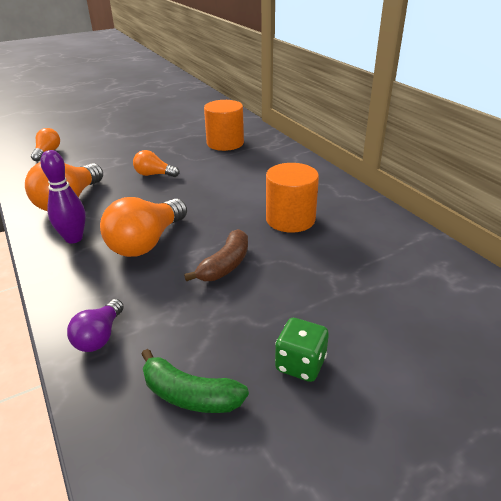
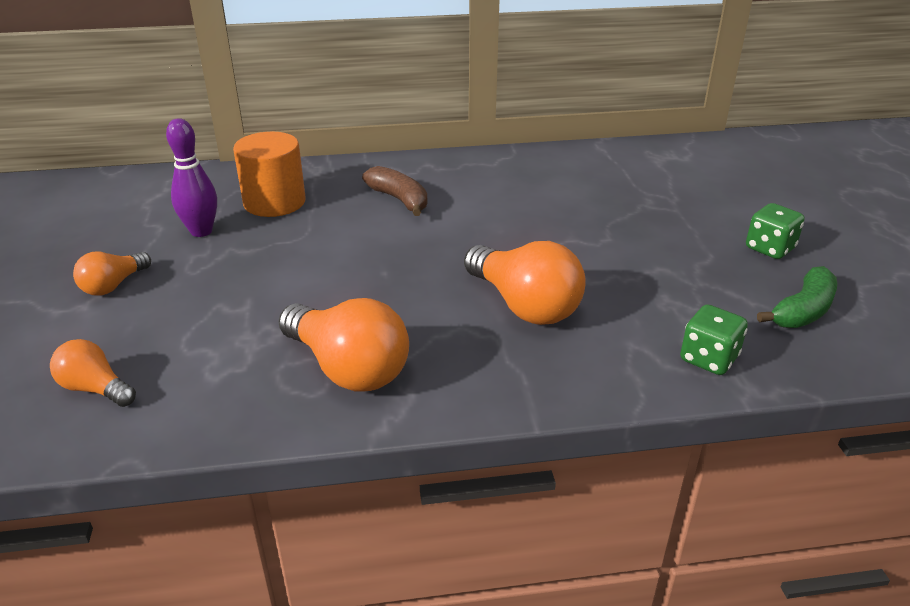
camera: 70 degrees left, 0 degrees up
purple bowling pin [40,150,86,244] -> purple bowling pin moved to [166,118,217,237]
purple light bulb [67,299,124,352] -> green dice [680,304,748,375]
orange light bulb [133,150,179,177] -> orange light bulb moved to [73,252,151,296]
brown banana [184,229,248,281] -> brown banana moved to [362,166,427,216]
orange cylinder [266,163,319,233] -> none

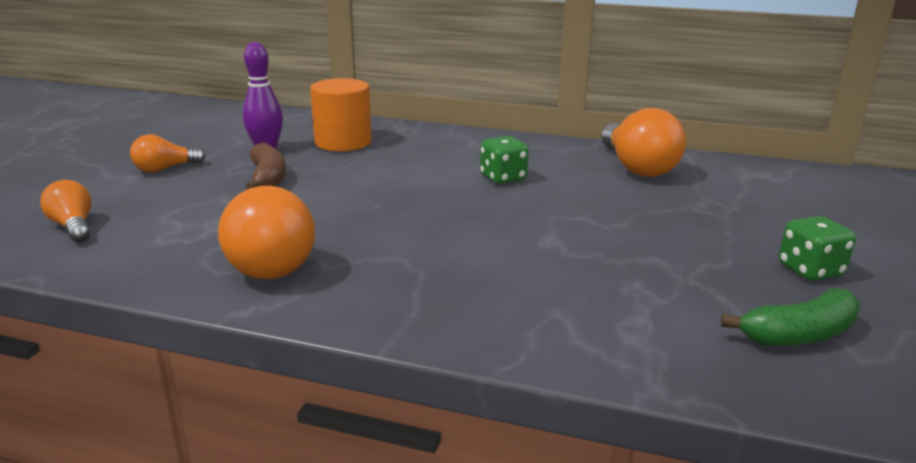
camera: 25 degrees right, 10 degrees down
brown banana [362,166,427,216] -> brown banana moved to [245,142,286,190]
orange light bulb [464,241,586,325] -> orange light bulb moved to [601,108,686,177]
green dice [680,304,748,375] -> green dice moved to [480,136,529,184]

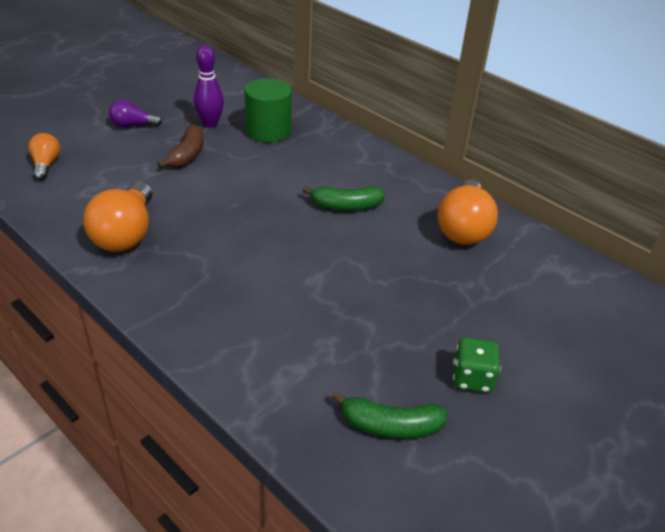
camera: 25 degrees right, 15 degrees up
orange light bulb [130,134,206,173] -> purple light bulb [109,99,162,127]
orange cylinder [310,78,372,151] -> green cylinder [245,78,292,142]
green dice [480,136,529,184] -> green banana [302,186,385,210]

